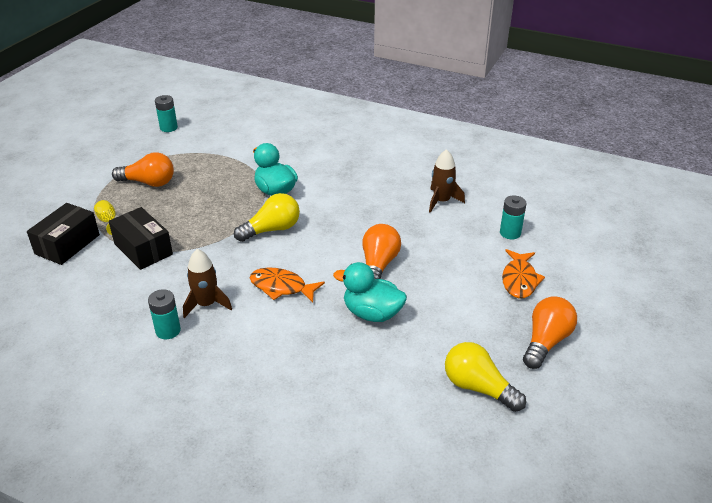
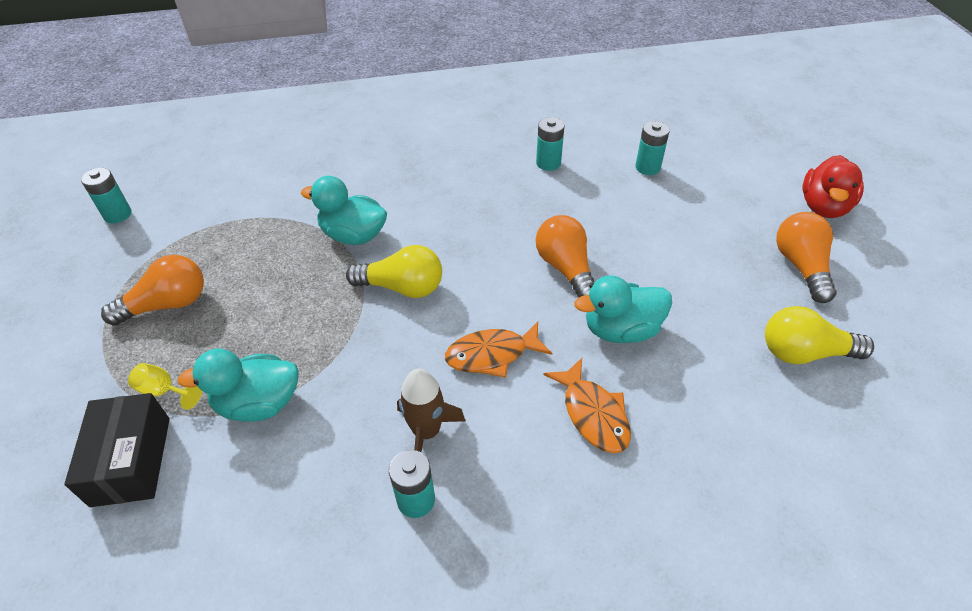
camera: 35 degrees left, 10 degrees up
black box [109,207,173,270] -> turquoise duck [178,349,299,422]
yellow light bulb [234,193,300,242] -> yellow light bulb turned 75 degrees clockwise [346,245,442,298]
brown rocket [429,149,465,213] -> turquoise battery [536,117,565,171]
orange fish [502,249,545,299] -> orange fish moved to [544,358,631,453]
none -> red duck [802,155,864,218]

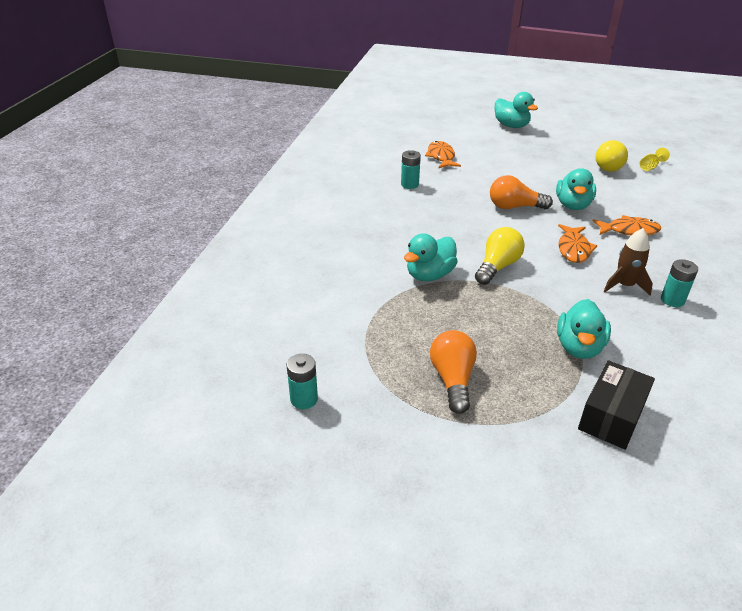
camera: 65 degrees left, 10 degrees down
black box [64,393,170,507] -> black box turned 75 degrees counterclockwise [578,360,655,450]
yellow goblet [128,363,202,410] -> yellow goblet moved to [640,147,670,171]
turquoise battery [635,121,670,175] -> orange fish [425,141,461,169]
orange light bulb [776,212,837,303] -> none
red duck [802,155,864,218] -> turquoise duck [495,92,538,128]

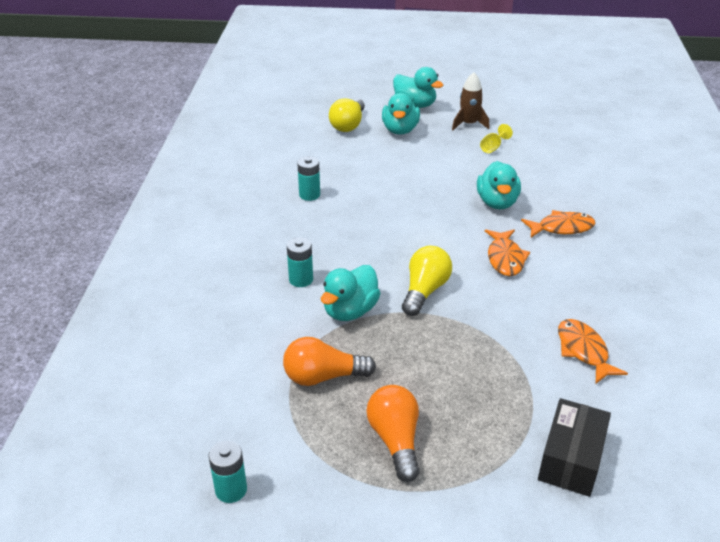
camera: 10 degrees left, 0 degrees up
orange fish [425,141,461,169] -> orange fish moved to [558,319,628,384]
orange light bulb [490,175,553,209] -> orange light bulb moved to [283,337,376,386]
turquoise duck [557,299,611,359] -> turquoise duck moved to [382,93,420,135]
yellow light bulb [595,140,628,172] -> yellow light bulb moved to [329,99,365,132]
brown rocket [604,228,653,295] -> brown rocket moved to [452,72,490,130]
yellow goblet [640,147,670,171] -> yellow goblet moved to [480,124,513,153]
turquoise battery [661,259,698,307] -> turquoise battery moved to [287,237,313,287]

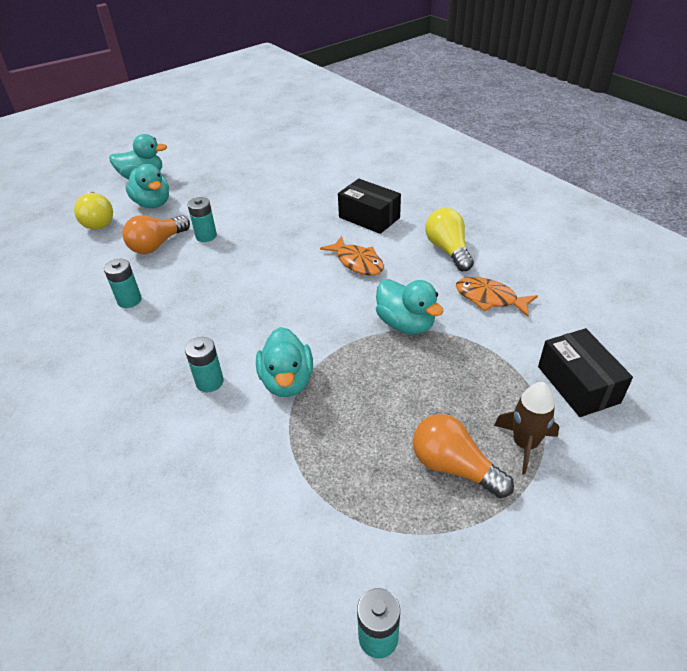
camera: 40 degrees left, 5 degrees up
orange light bulb [283,337,376,386] -> orange light bulb moved to [122,215,190,254]
yellow light bulb [402,246,452,316] -> yellow light bulb moved to [425,208,474,271]
brown rocket [452,72,490,130] -> brown rocket moved to [494,382,559,475]
turquoise duck [477,161,521,209] -> turquoise duck moved to [376,279,444,334]
yellow goblet [480,124,513,153] -> none
orange fish [521,210,595,238] -> black box [338,179,401,234]
none -> turquoise battery [187,197,217,242]

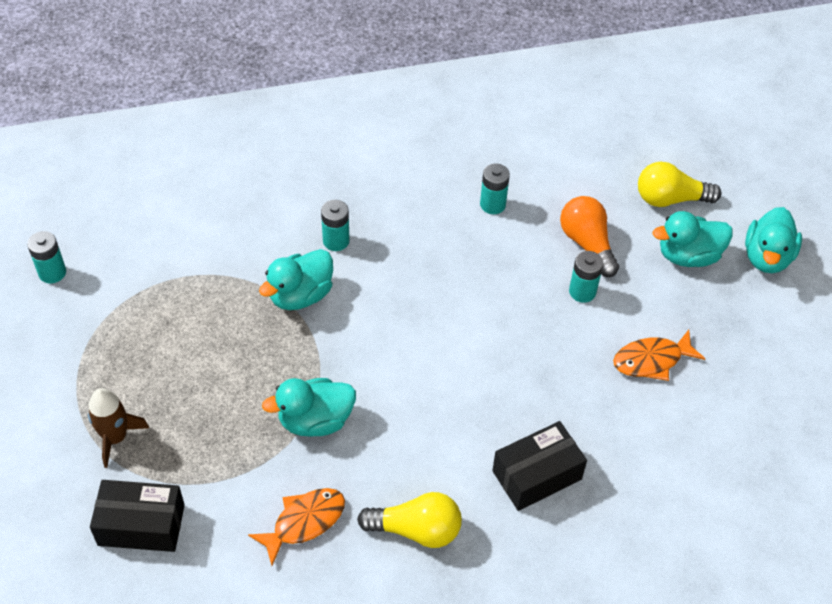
camera: 110 degrees right, 10 degrees up
turquoise duck [256,327,313,397] -> turquoise duck turned 60 degrees counterclockwise [259,249,333,310]
orange fish [320,236,384,276] -> orange fish moved to [613,330,705,381]
orange light bulb [413,414,514,498] -> none

